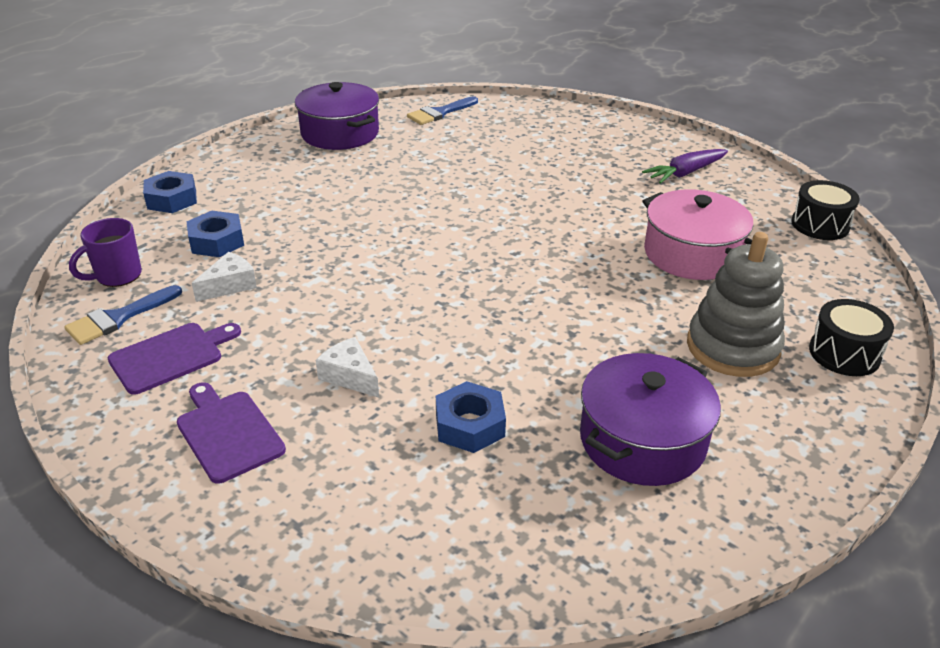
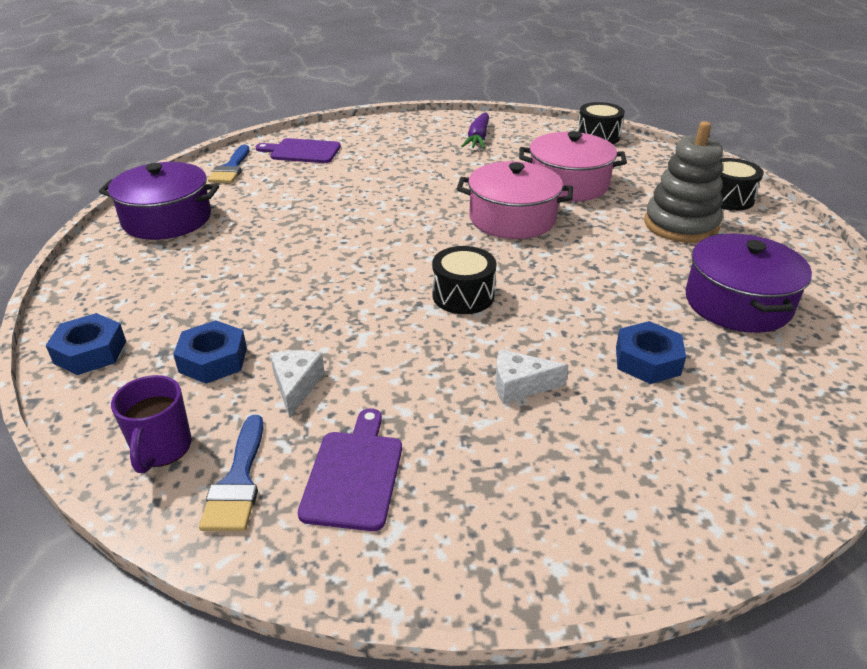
camera: 45 degrees left, 0 degrees up
purple cutting board [177,382,286,484] -> purple cutting board moved to [256,138,341,163]
none -> black drum [432,246,496,314]
none -> pink pot [457,161,573,239]

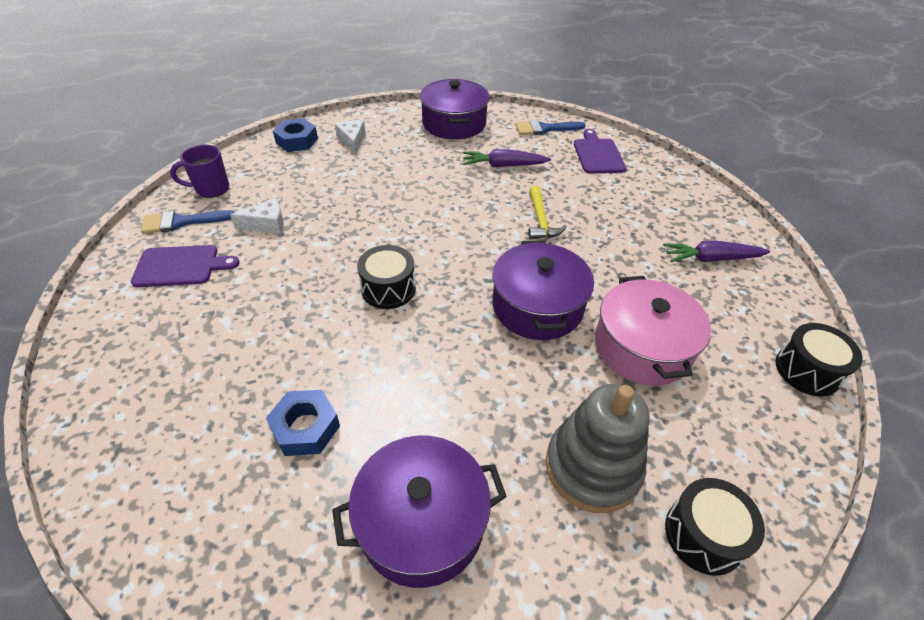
camera: 75 degrees right, 10 degrees up
blue nut [173,320,247,384] -> none
pink pot [457,161,573,239] -> purple pot [492,240,594,340]
white cheese [495,349,569,404] -> white cheese moved to [335,120,366,155]
none -> purple carrot [463,149,551,167]
none -> yellow hammer [528,186,567,239]

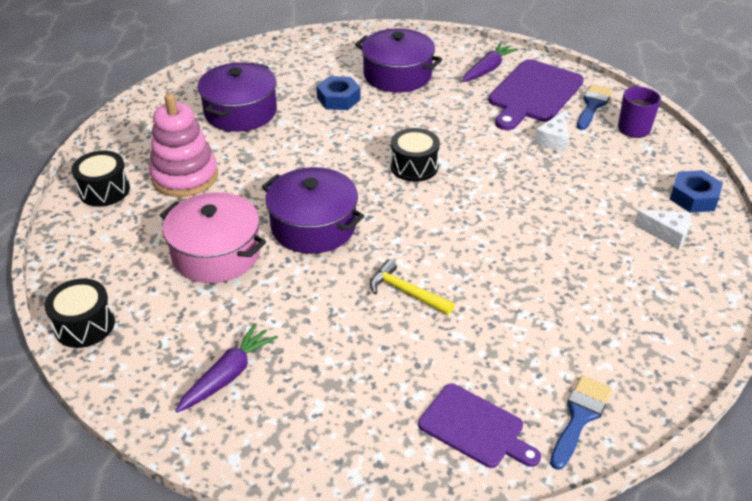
camera: 130 degrees right, 5 degrees down
purple cutting board [131,245,240,287] -> purple cutting board [488,59,584,130], size x1.57
purple pot [420,79,489,139] -> purple pot moved to [355,28,442,92]
purple carrot [463,149,551,167] -> purple carrot moved to [462,43,518,82]
grey stacking toy [546,384,649,513] -> pink stacking toy [149,93,218,197]

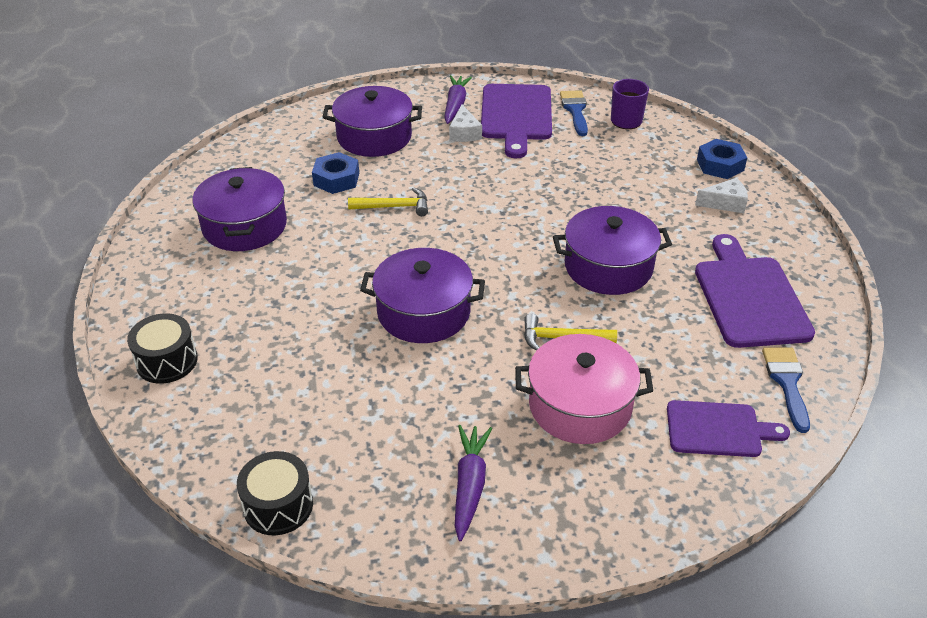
camera: 30 degrees left, 0 degrees up
pink stacking toy [149,93,218,197] -> none
pink pot [160,192,266,283] -> pink pot moved to [515,334,653,444]
black drum [391,128,440,182] -> none
white cheese [534,111,569,151] -> white cheese moved to [449,105,482,142]
none -> yellow hammer [348,187,428,216]
none -> purple pot [553,206,672,295]
none -> purple cutting board [695,234,815,348]

